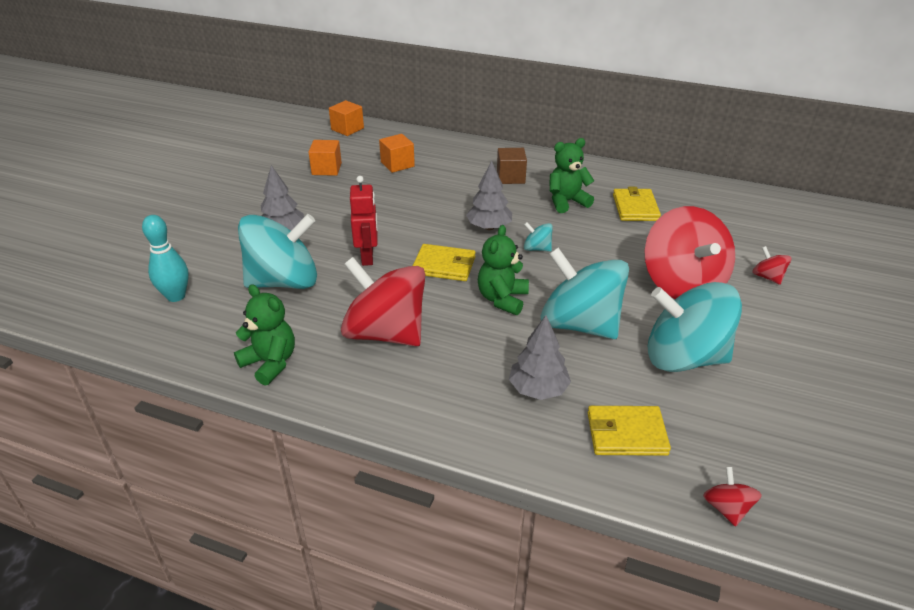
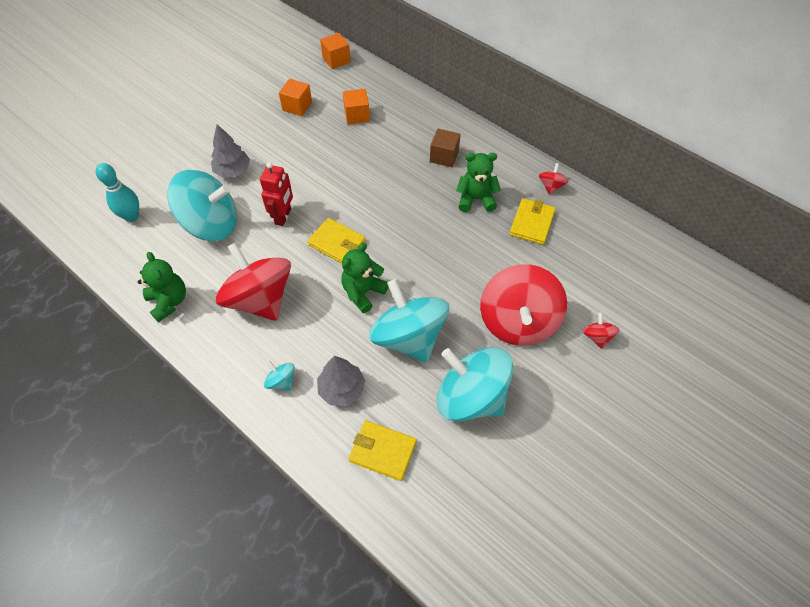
camera: 20 degrees right, 20 degrees up
grey tree [466,161,512,230] -> none
turquoise spinning top [524,222,553,252] -> turquoise spinning top moved to [264,360,295,391]
red spinning top [703,467,762,527] -> red spinning top moved to [539,163,569,195]

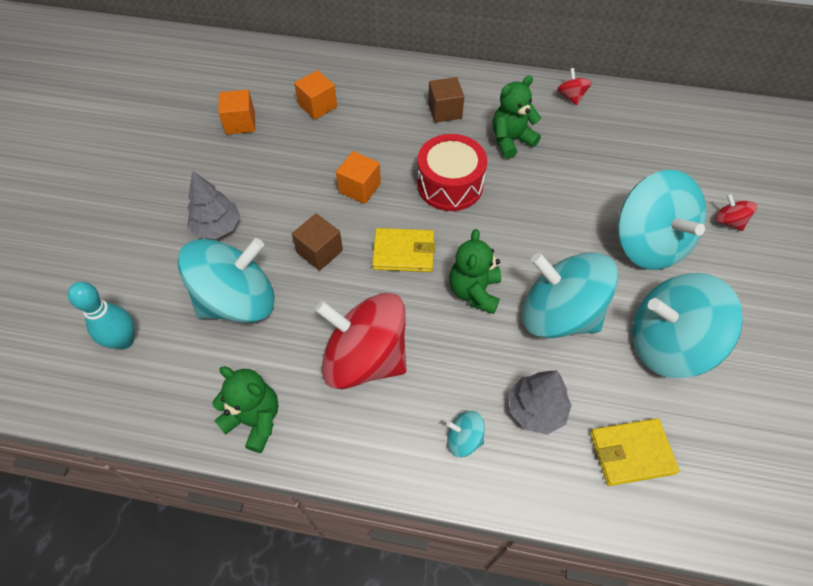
camera: 30 degrees left, 0 degrees up
red robot [260,162,293,226] -> brown cube [292,214,343,271]
orange cube [320,33,351,69] -> orange cube moved to [336,151,381,204]
red spinning top [480,264,567,346] -> turquoise spinning top [618,170,706,270]
yellow wallet [509,198,556,245] -> none
none -> red drum [417,134,487,211]

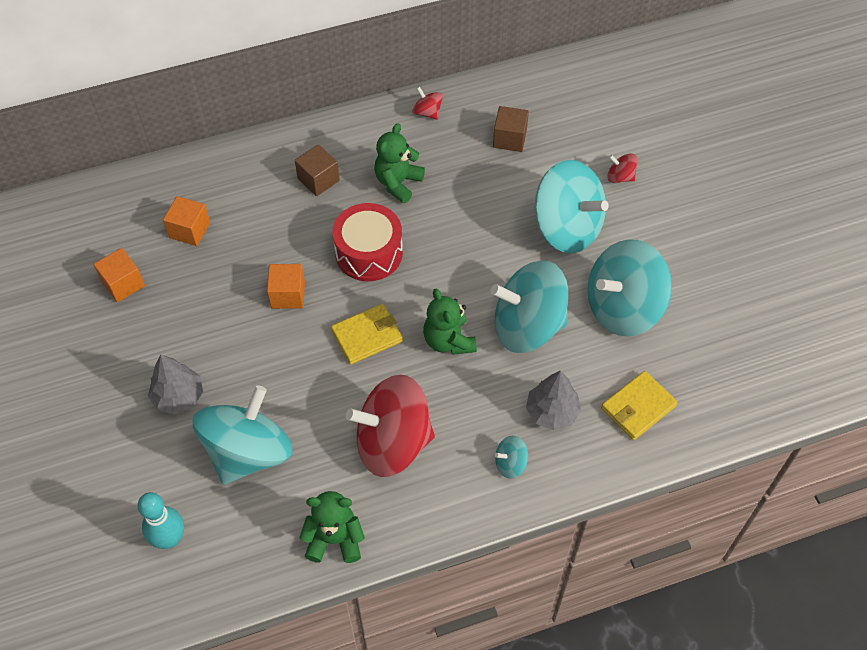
camera: 30 degrees left, 0 degrees up
brown cube [292,214,343,271] -> brown cube moved to [493,106,529,152]

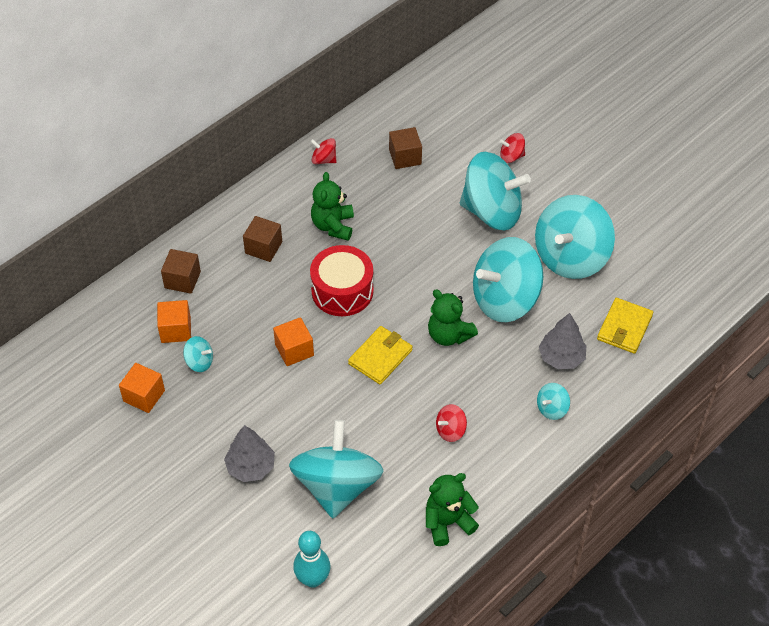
camera: 25 degrees left, 5 degrees down
red spinning top [346,374,435,477] -> red spinning top [436,404,467,442], size x0.41
none -> brown cube [161,249,201,294]
none -> turquoise spinning top [183,336,213,372]

